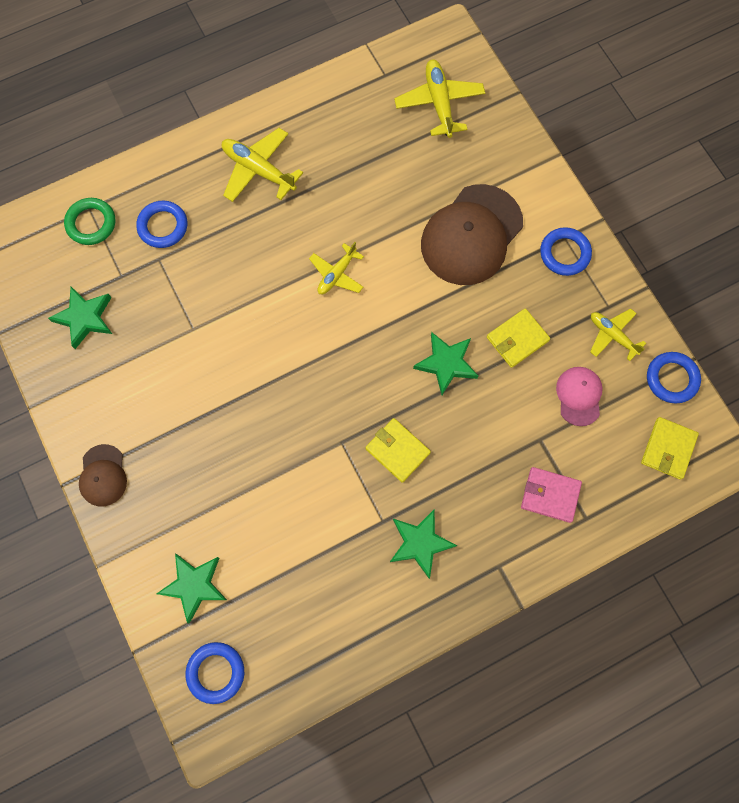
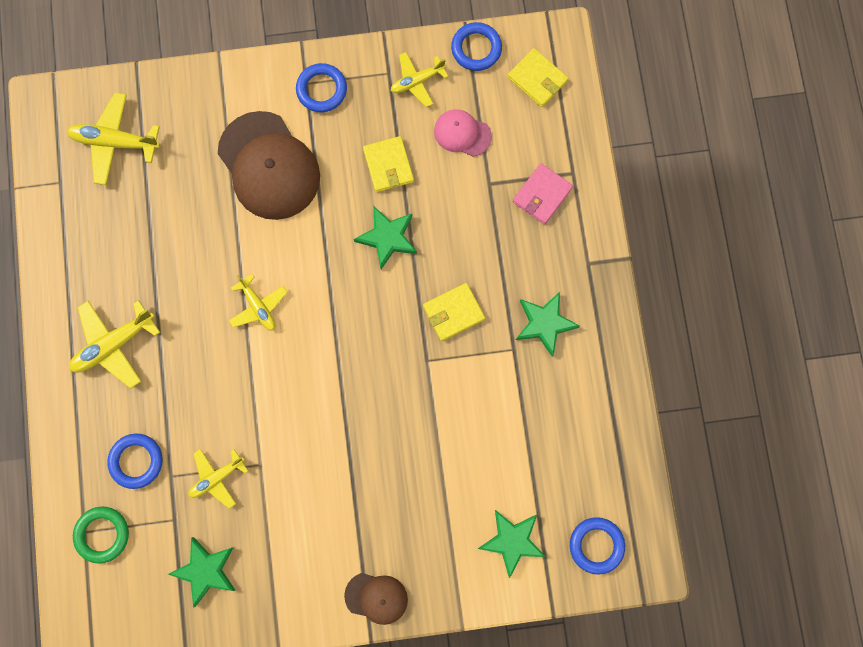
camera: 70 degrees left, 5 degrees up
none -> yellow plane [188,449,248,508]

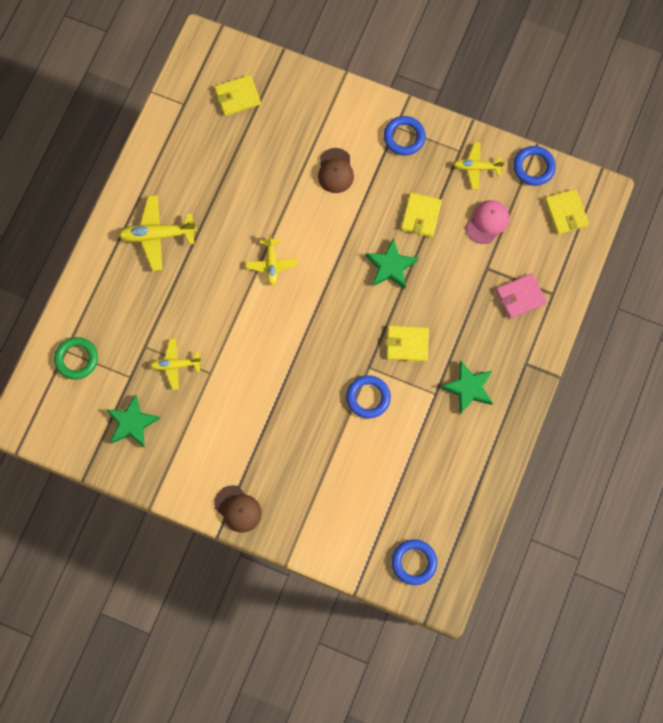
camera: 30 degrees right, 5 degrees down
yellow plane [67,93,160,185] -> yellow wallet [214,75,261,116]
blue ring [107,434,163,489] -> blue ring moved to [346,375,391,418]
brown cap [218,111,320,220] -> brown cap [318,148,354,193], size x0.50
pink cap [434,109,492,157] -> pink cap turned 75 degrees clockwise [466,200,509,244]
green star [478,510,546,578] -> none

